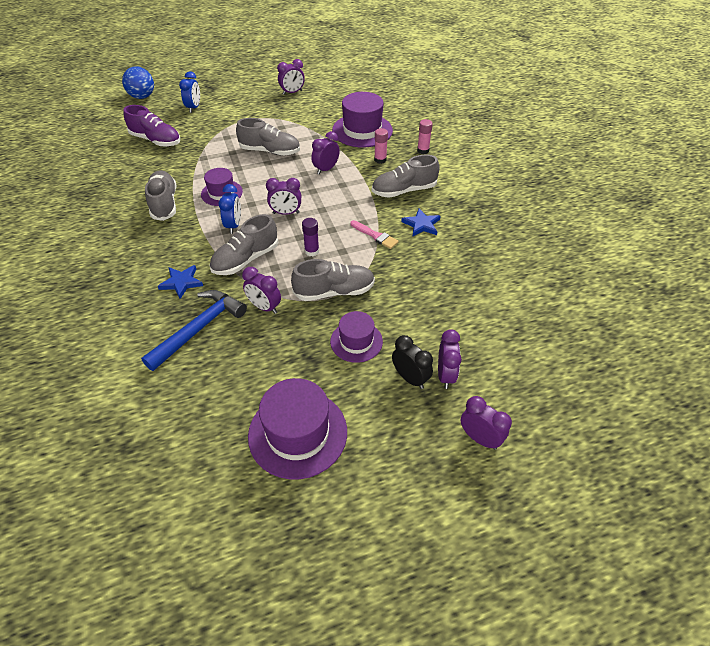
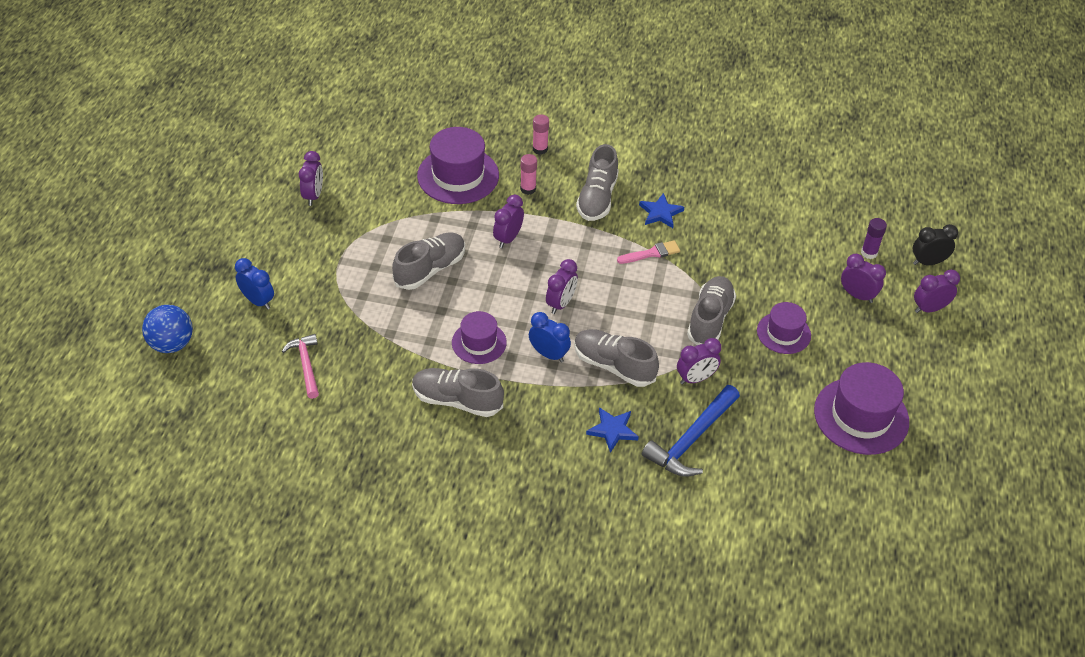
camera: 60 degrees left, 0 degrees up
purple shoe [124,105,180,147] -> pink hammer [282,334,319,399]
blue hammer [141,290,247,371] -> blue hammer turned 120 degrees counterclockwise [642,385,740,477]
grey shoe [209,214,278,275] -> grey shoe turned 135 degrees clockwise [574,329,659,387]
purple glue stick [302,218,319,256] -> purple glue stick moved to [861,218,887,259]
purple clock [311,131,340,174] -> purple clock turned 45 degrees clockwise [493,195,524,248]
black clock [392,335,433,389] -> black clock moved to [913,224,958,265]

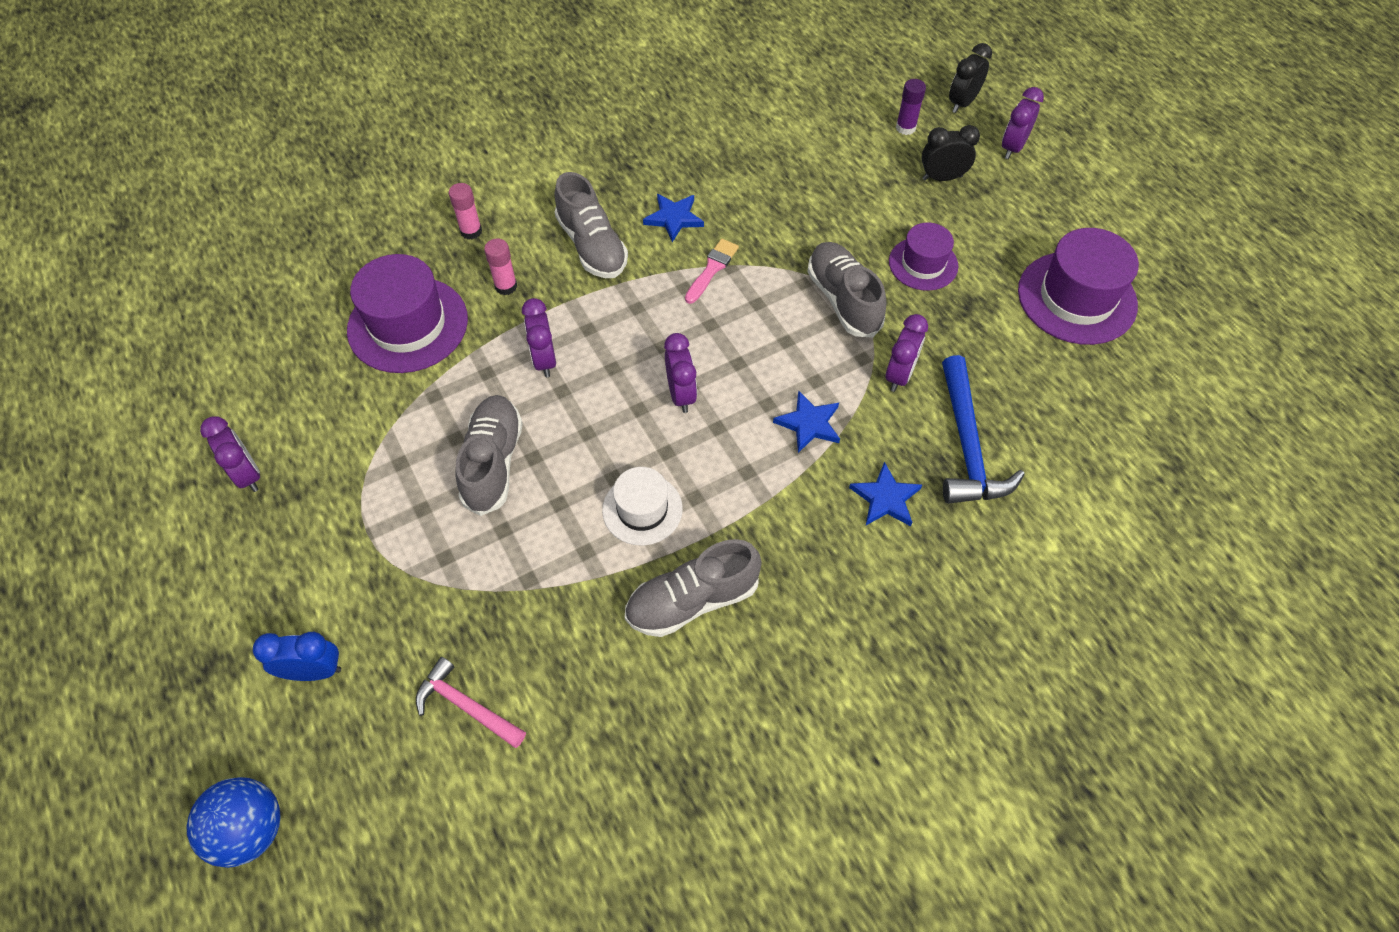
camera: 40 degrees left, 10 degrees up
purple hat [452,311,507,364] -> white hat [602,467,683,545]
blue clock [529,312,571,362] -> none
grey shoe [574,329,659,387] -> blue star [773,391,840,453]
purple clock [841,254,886,303] -> black clock [921,125,980,181]

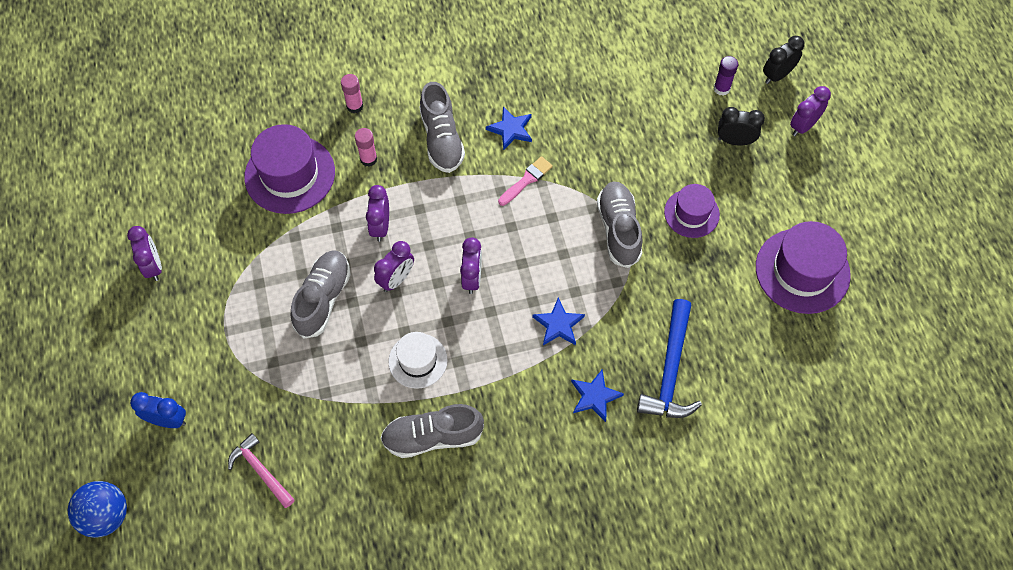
camera: 15 degrees right, 5 degrees up
purple clock [885,314,928,392] -> purple clock moved to [374,241,414,292]

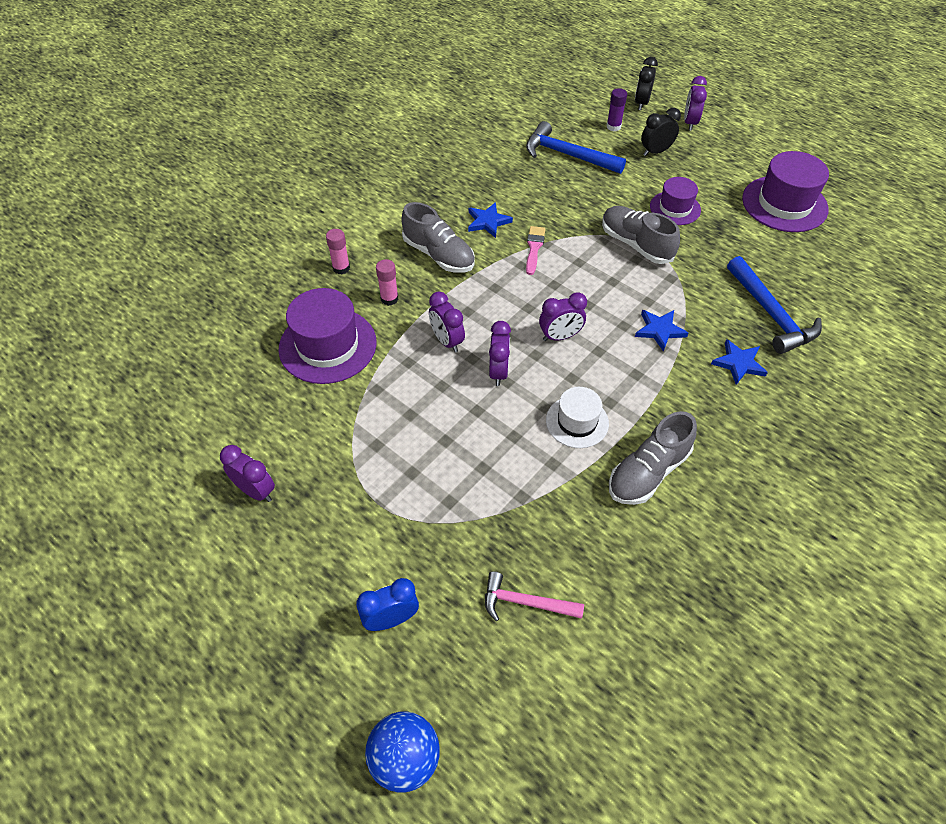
camera: 35 degrees left, 10 degrees down
grey shoe [291,251,351,339] -> none
purple clock [460,237,482,294] -> purple clock turned 105 degrees clockwise [539,292,587,341]
none -> blue hammer [526,121,626,174]

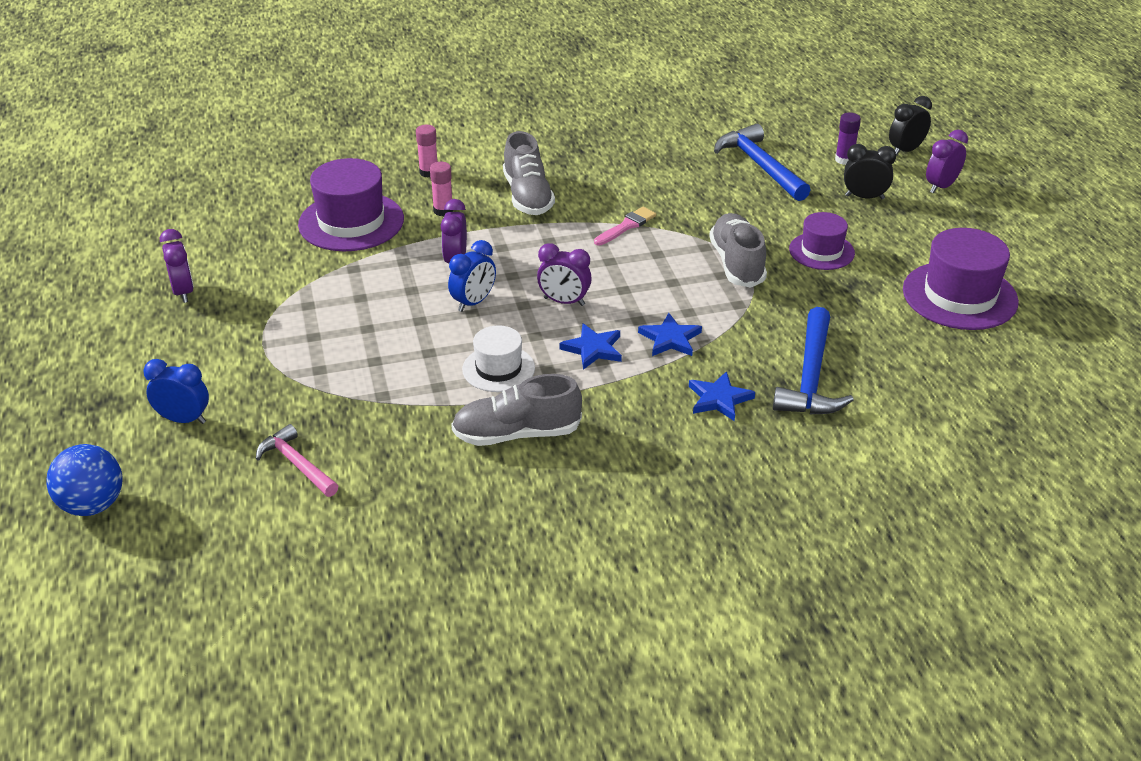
camera: 35 degrees right, 15 degrees down
blue star [468,202,513,238] -> blue star moved to [559,323,622,370]
purple clock [489,321,511,386] -> blue clock [448,240,496,312]

